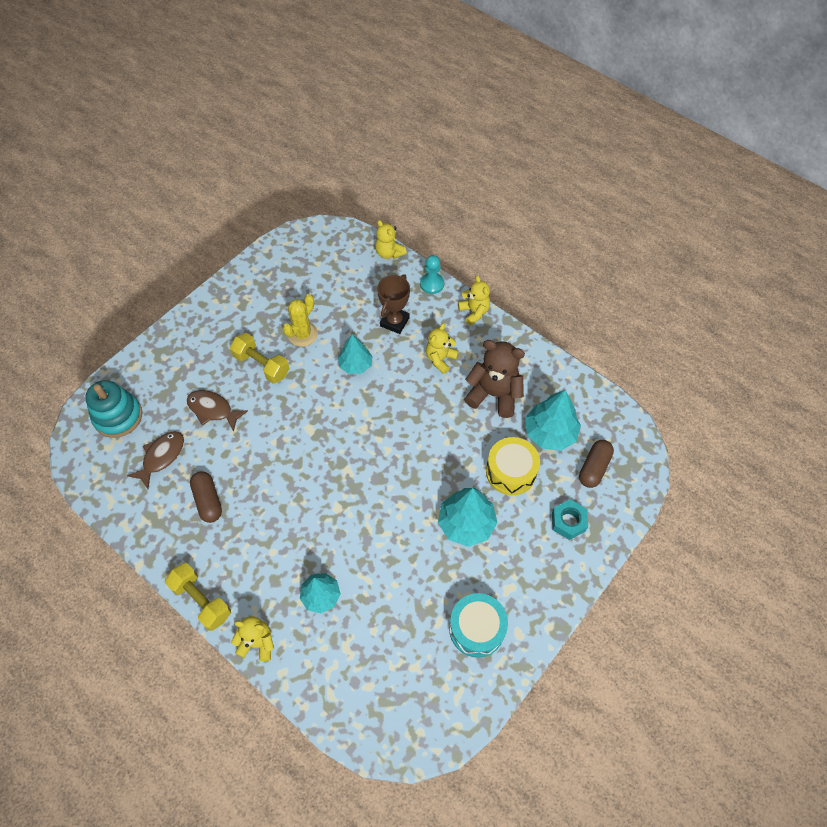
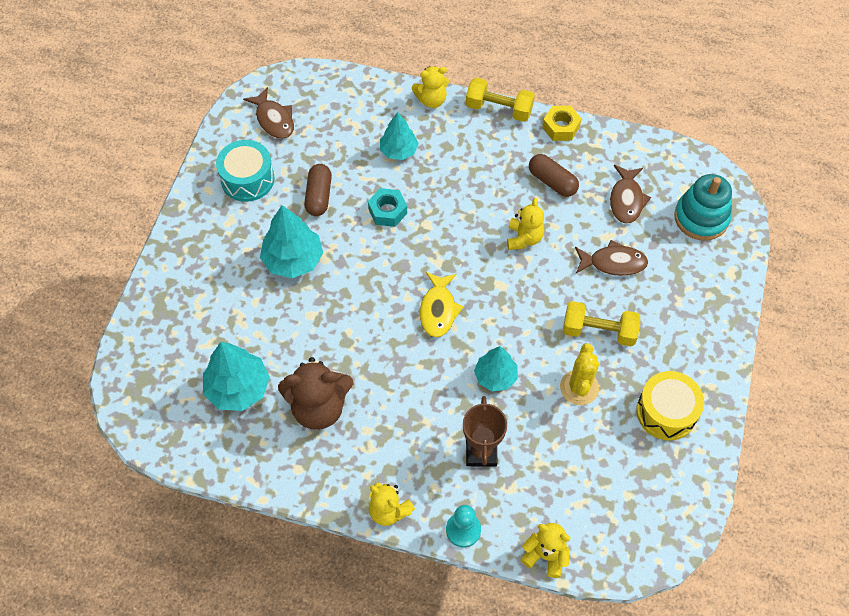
camera: 155 degrees right, 0 degrees up
yellow teddy bear [426,323,459,374] -> yellow teddy bear moved to [507,198,544,250]
yellow drum [486,437,540,495] -> yellow drum moved to [636,371,704,441]
turquoise nut [552,499,588,540] -> turquoise nut moved to [368,188,407,227]
brown capsule [579,440,614,488] -> brown capsule moved to [304,164,332,216]
none -> brown fish [243,87,294,139]
none -> yellow fish [420,272,463,337]
none -> yellow nut [542,106,582,141]

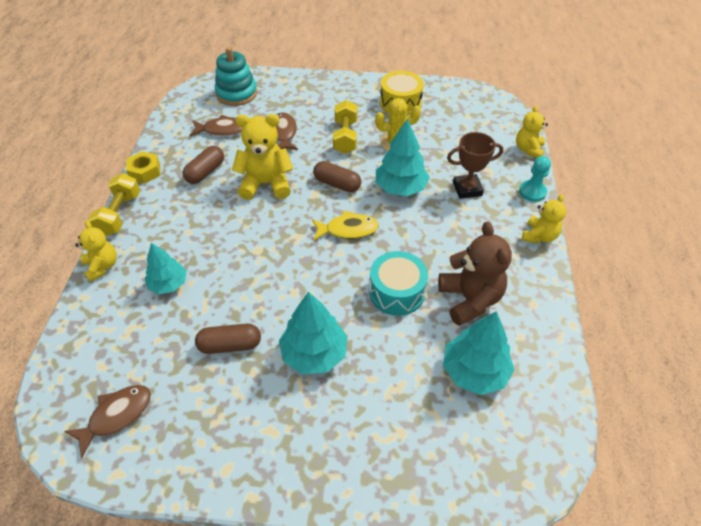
camera: 100 degrees left, 10 degrees down
turquoise drum [216,140,275,202] -> turquoise drum moved to [369,251,428,316]
turquoise nut [368,188,407,227] -> none
turquoise tree [474,346,518,391] -> turquoise tree [376,119,430,196], size x1.51
yellow teddy bear [507,198,544,250] -> yellow teddy bear [232,114,293,200], size x1.63
none -> brown capsule [313,161,361,192]

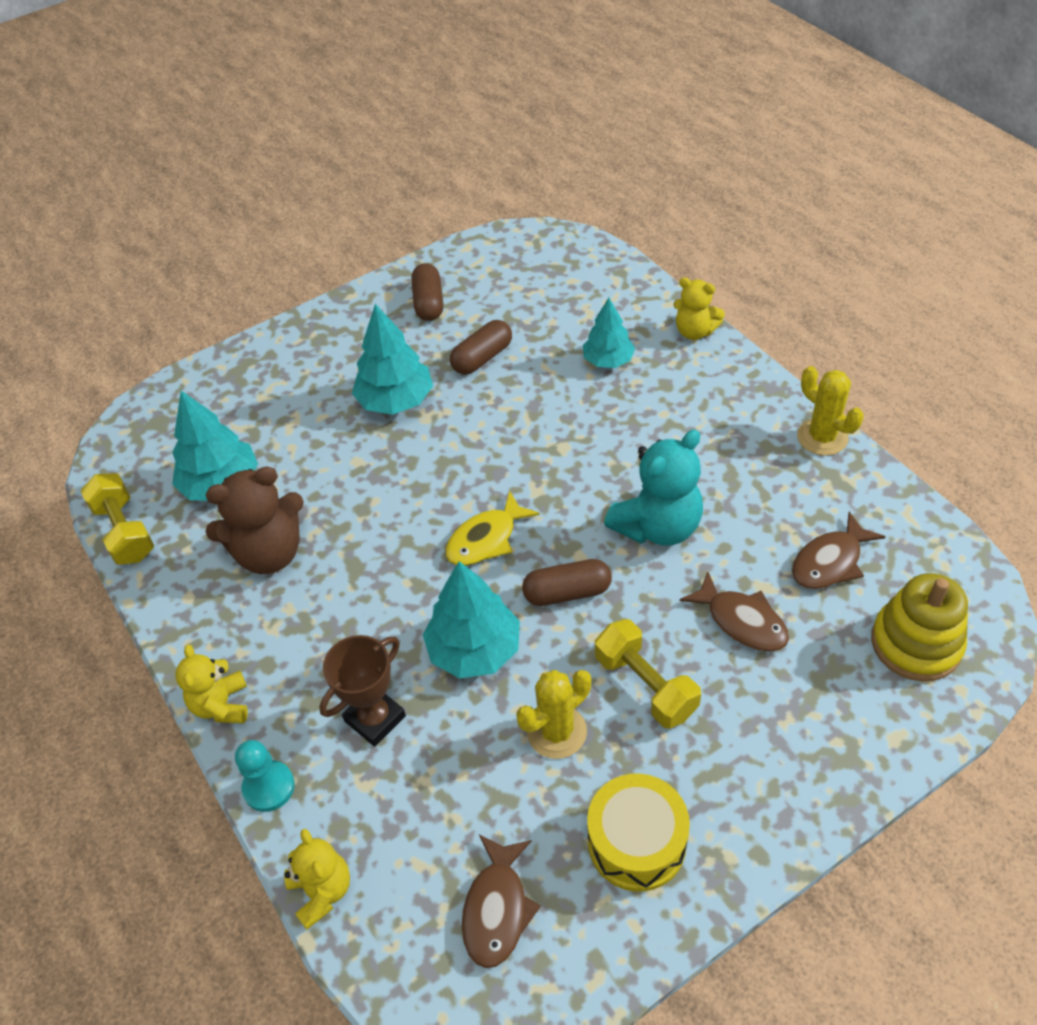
camera: 145 degrees right, 0 degrees up
brown fish [64,385,151,458] -> brown fish moved to [462,835,541,968]
yellow dumbbell [88,173,140,236] -> yellow dumbbell moved to [80,473,154,565]
yellow nut [126,151,160,184] -> yellow cactus [797,366,864,456]
brown capsule [182,146,224,184] -> brown capsule moved to [411,263,443,321]
turquoise stacking toy [215,47,257,106] -> yellow stacking toy [871,573,968,682]
yellow teddy bear [232,114,293,200] -> turquoise teddy bear [604,430,703,546]
turquoise drum [369,251,428,316] -> none
brown teddy bear [438,222,512,326] -> brown teddy bear turned 60 degrees counterclockwise [205,466,304,574]

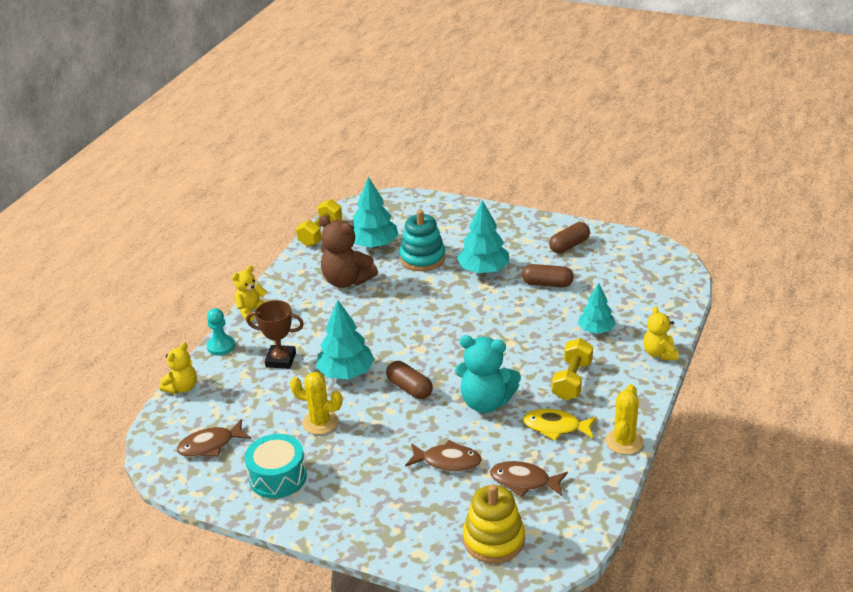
camera: 55 degrees right, 15 degrees down
yellow fish [445,490,540,566] -> yellow fish moved to [523,409,597,441]
yellow drum [587,773,690,892] -> turquoise drum [245,434,307,499]
yellow dumbbell [595,619,701,729] -> yellow dumbbell moved to [552,338,593,400]
brown fish [680,571,789,652] -> brown fish turned 90 degrees counterclockwise [405,440,482,472]
none -> turquoise stacking toy [399,210,446,271]

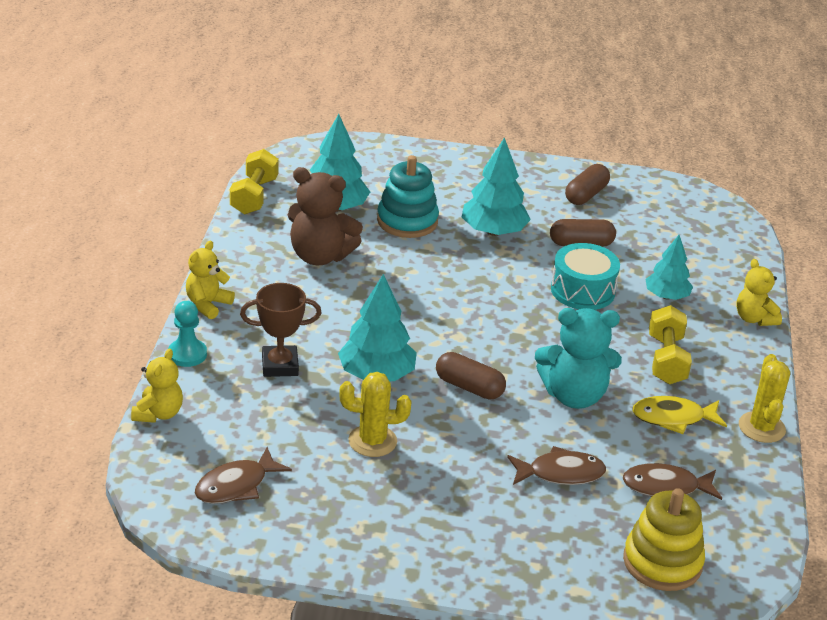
camera: 20 degrees left, 0 degrees up
turquoise drum [245,434,307,499] -> turquoise drum moved to [551,243,620,310]

